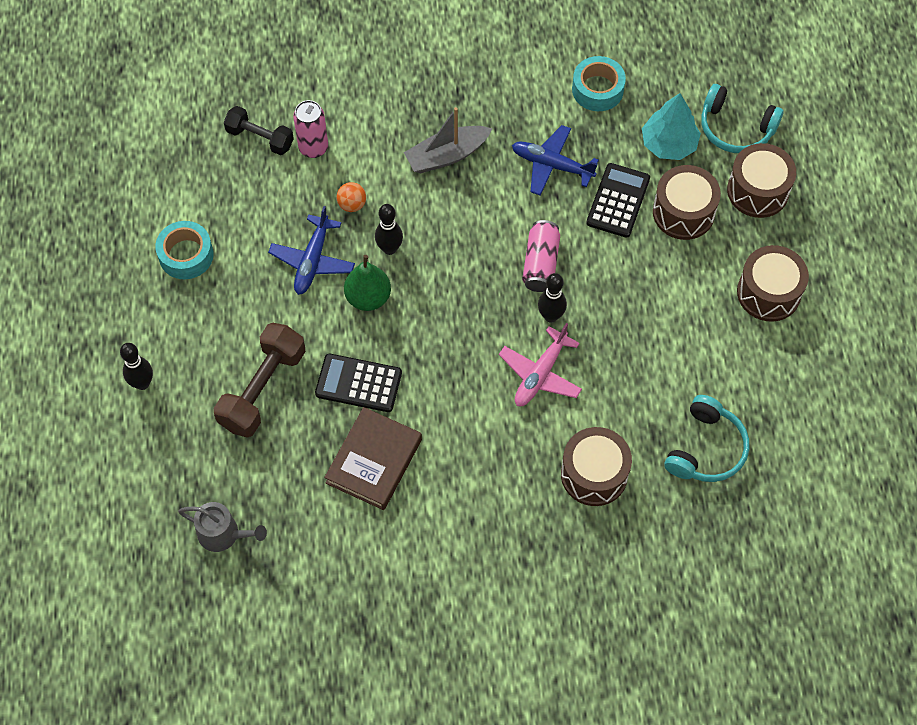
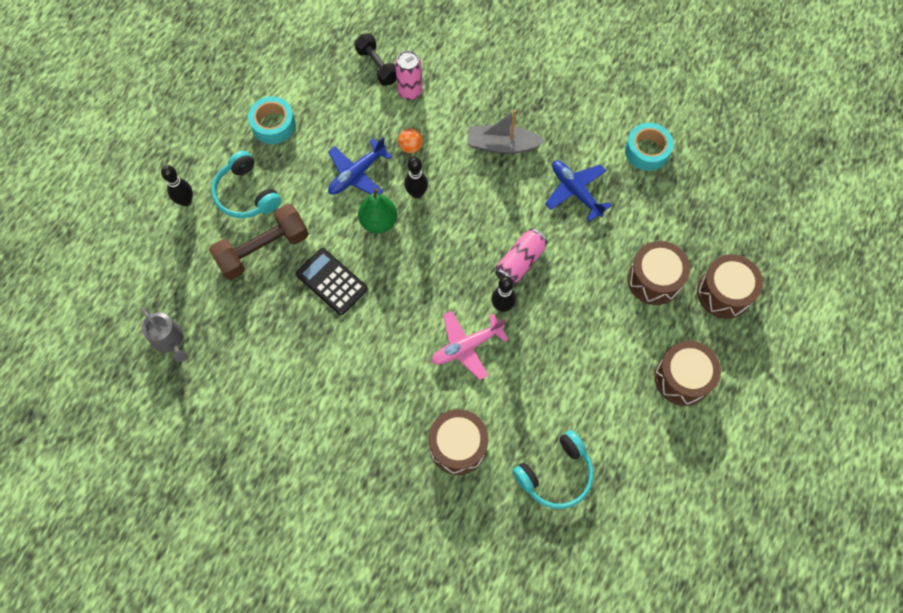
camera: 30 degrees right, 5 degrees up
brown book [324,407,422,510] -> none
black calculator [586,163,650,238] -> none
turquoise tree [642,93,701,160] -> none
turquoise headphones [701,84,784,153] -> turquoise headphones moved to [211,151,281,218]

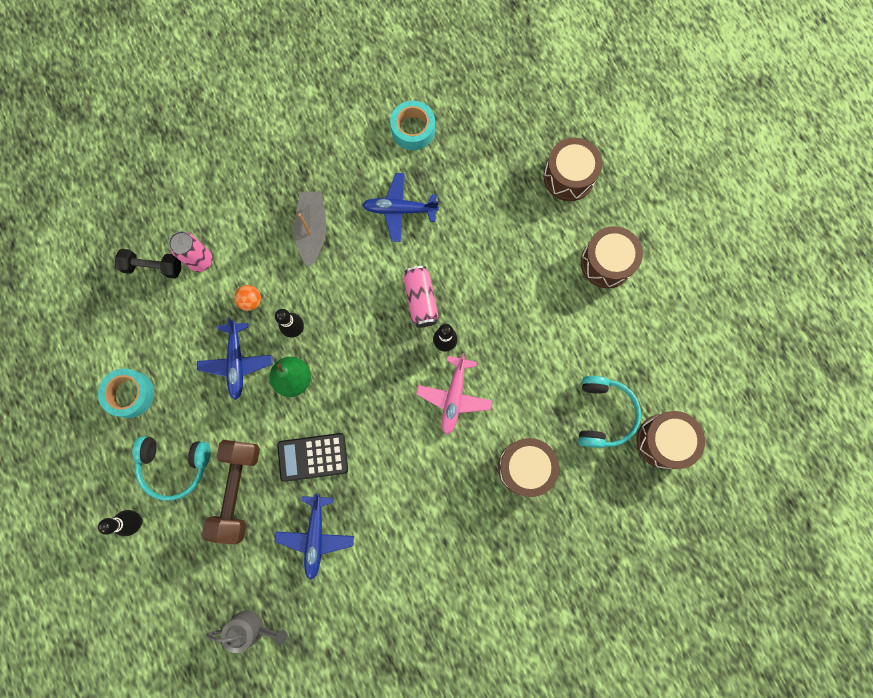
camera: 50 degrees left, 10 degrees up
grey boat [467,110,545,154] -> grey boat turned 135 degrees clockwise [294,192,326,267]
brown drum [627,241,690,305] -> brown drum moved to [637,411,705,469]
none -> blue plane [275,494,354,580]

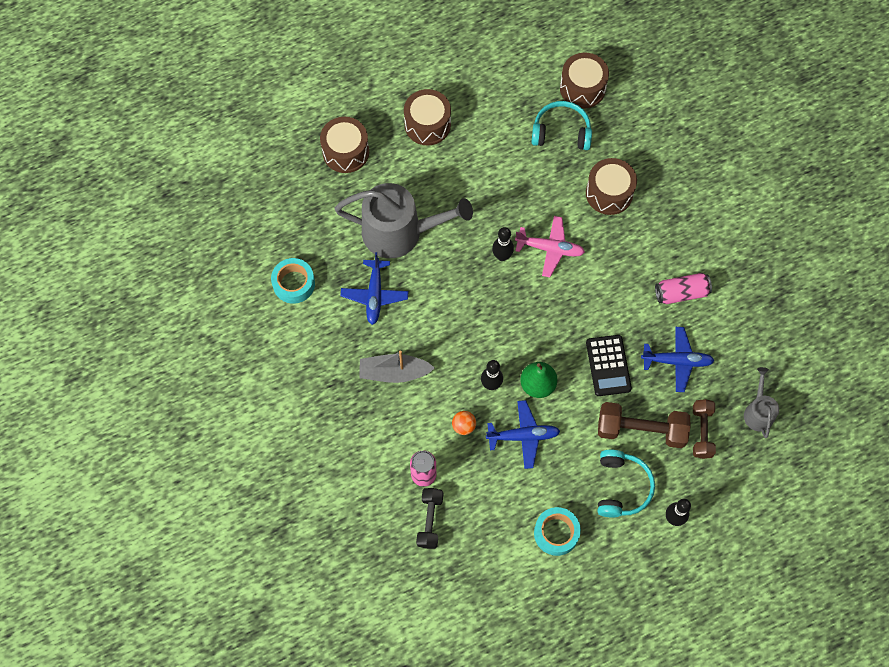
camera: 90 degrees left, 10 degrees down
pink can [404,266,439,328] -> pink can moved to [655,273,712,304]
none -> grey watering can [334,183,473,258]
none -> brown dumbbell [693,399,716,459]

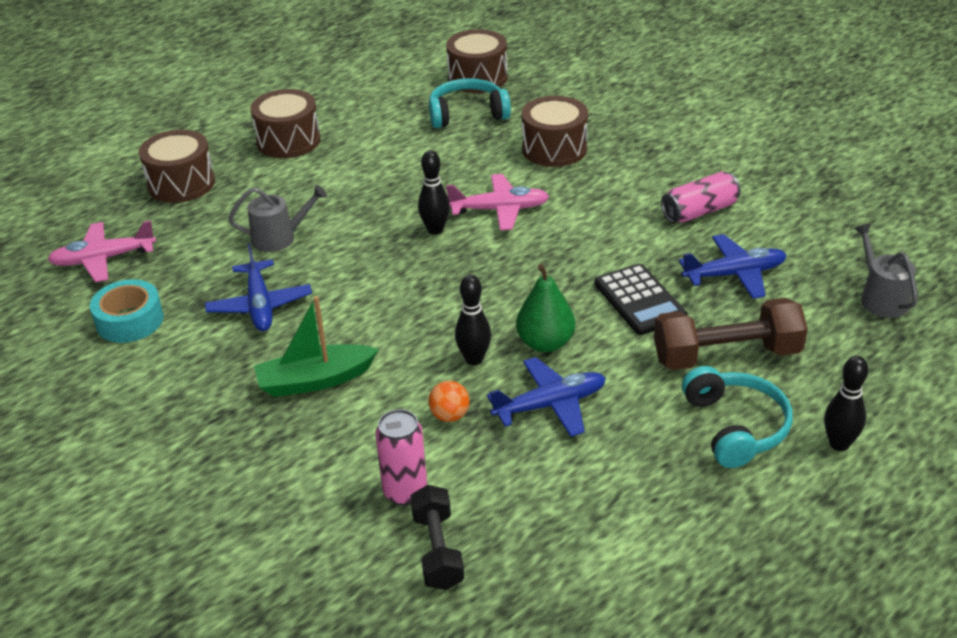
camera: 15 degrees left, 30 degrees down
grey watering can [334,183,473,258] -> grey watering can [228,185,327,252], size x0.49
grey boat [359,351,435,383] -> green boat [254,296,379,397]
turquoise tape [534,507,581,556] -> none
brown dumbbell [693,399,716,459] -> none
none -> pink plane [47,220,156,282]

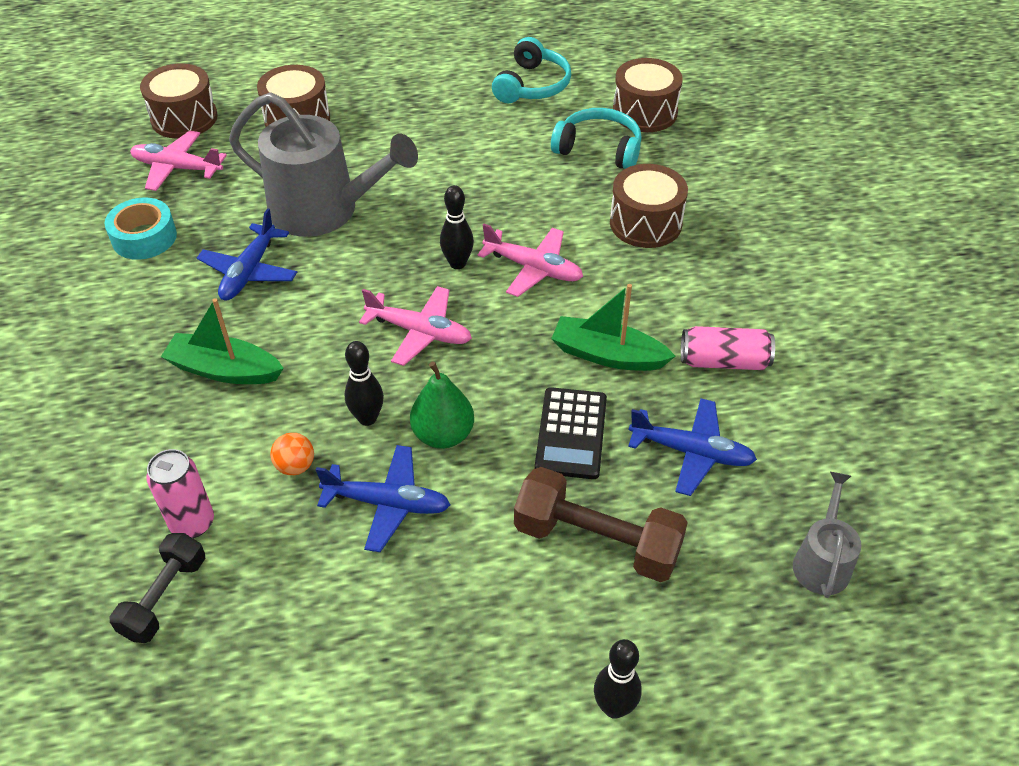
camera: 30 degrees right, 10 degrees up
grey watering can [228,185,327,252] -> grey watering can [229,92,418,237], size x2.03
brown drum [251,89,321,158] -> brown drum moved to [140,63,218,139]
turquoise headphones [682,366,793,468] -> turquoise headphones moved to [492,37,571,103]
none -> pink plane [359,286,472,366]
none -> green boat [551,284,676,371]

